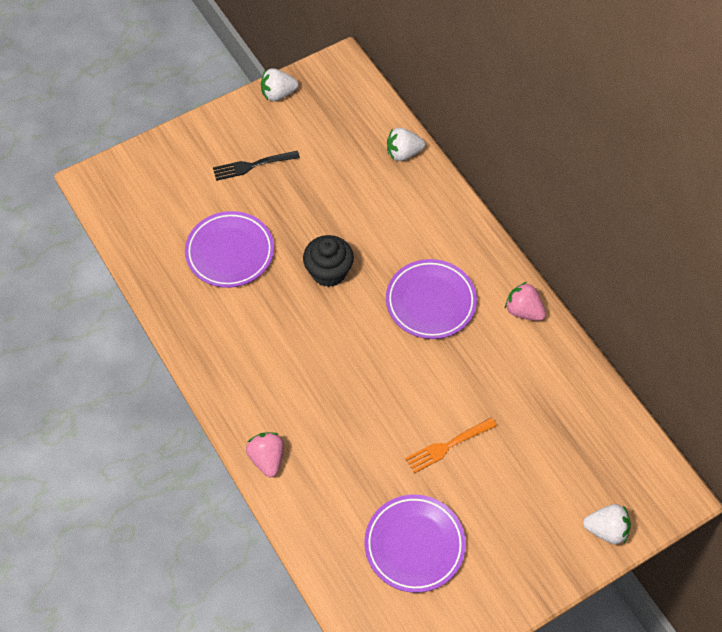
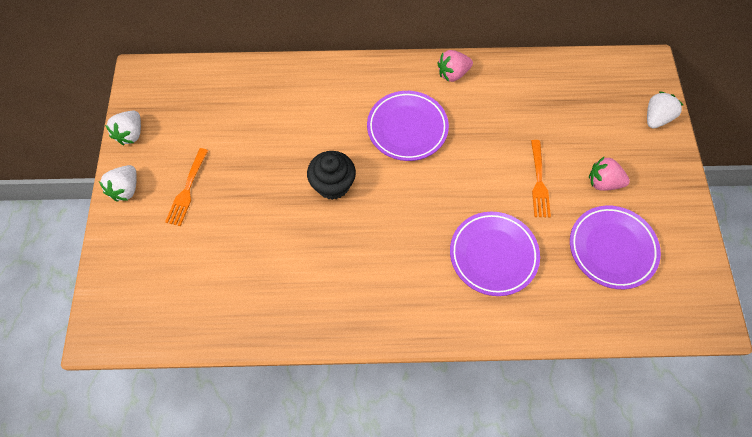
camera: 60 degrees left, 5 degrees up
purple plate [185,211,274,288] -> purple plate moved to [450,212,540,296]
black fork [213,151,300,181] -> orange fork [165,148,208,226]
pink strawberry [246,432,284,477] -> pink strawberry moved to [589,156,630,191]
white strawberry [387,127,425,161] -> white strawberry moved to [99,165,137,201]

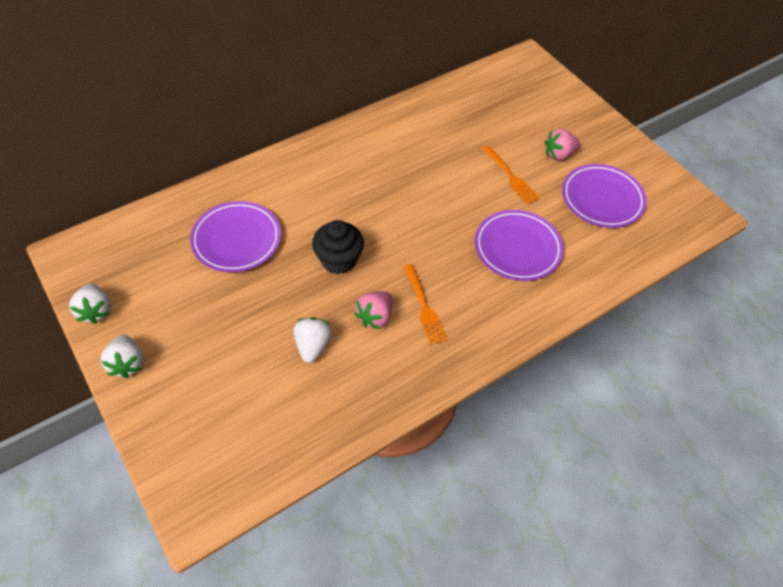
camera: 35 degrees left, 10 degrees down
orange fork [165,148,208,226] -> orange fork moved to [403,264,447,345]
purple plate [367,91,449,161] -> purple plate moved to [190,201,281,272]
pink strawberry [437,50,473,82] -> pink strawberry moved to [354,291,393,329]
white strawberry [647,91,683,128] -> white strawberry moved to [293,317,332,363]

